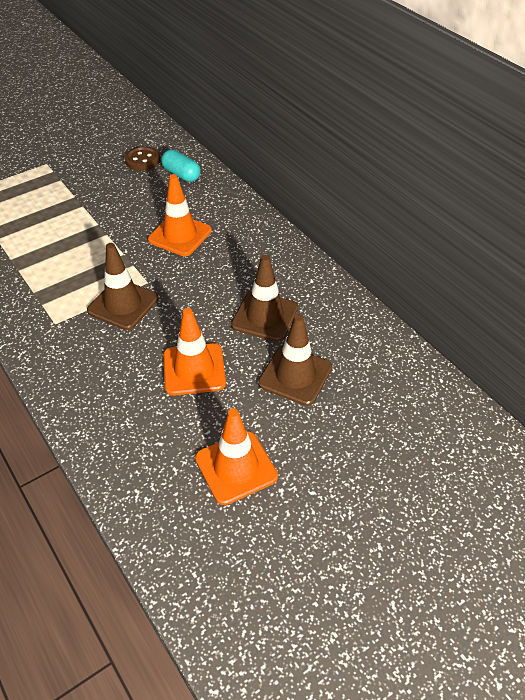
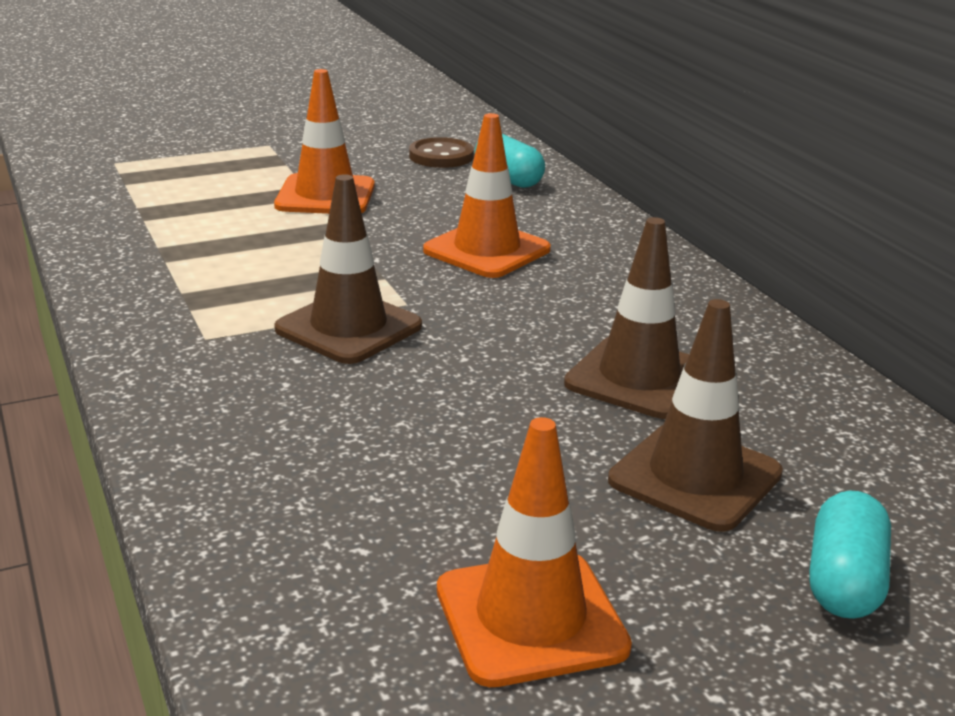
camera: 10 degrees right, 20 degrees down
orange traffic cone [163,308,226,396] -> orange traffic cone moved to [274,69,375,214]
none -> turquoise capsule [809,491,891,619]

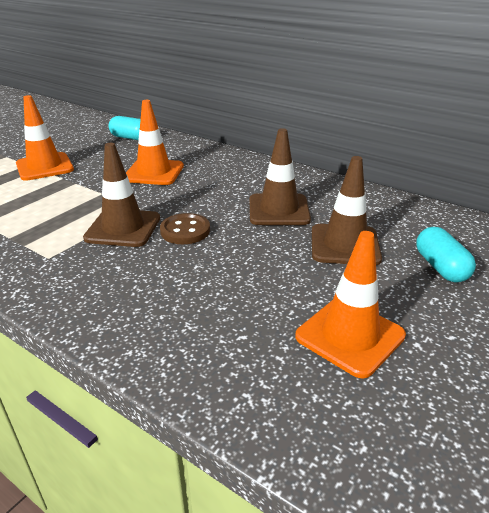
camera: 30 degrees left, 5 degrees up
brown button [409,137,474,168] -> brown button moved to [160,213,210,244]

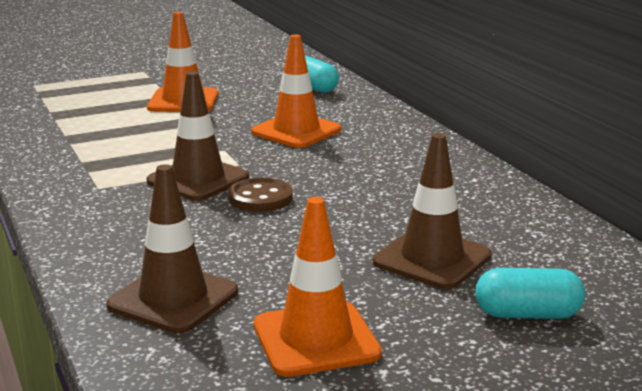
camera: 30 degrees right, 10 degrees down
brown traffic cone [250,128,311,225] -> brown traffic cone moved to [106,164,238,333]
turquoise capsule [416,227,476,282] -> turquoise capsule turned 75 degrees clockwise [475,268,585,319]

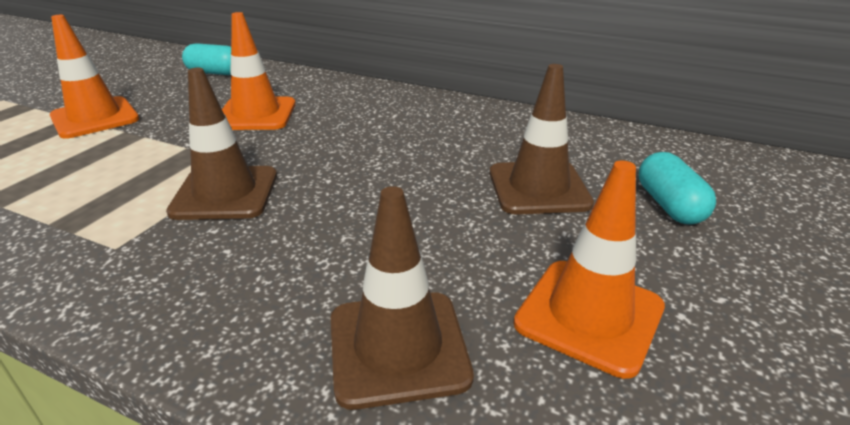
camera: 40 degrees left, 10 degrees up
brown button [228,177,293,212] -> none
turquoise capsule [475,268,585,319] -> turquoise capsule turned 60 degrees counterclockwise [639,152,716,225]

